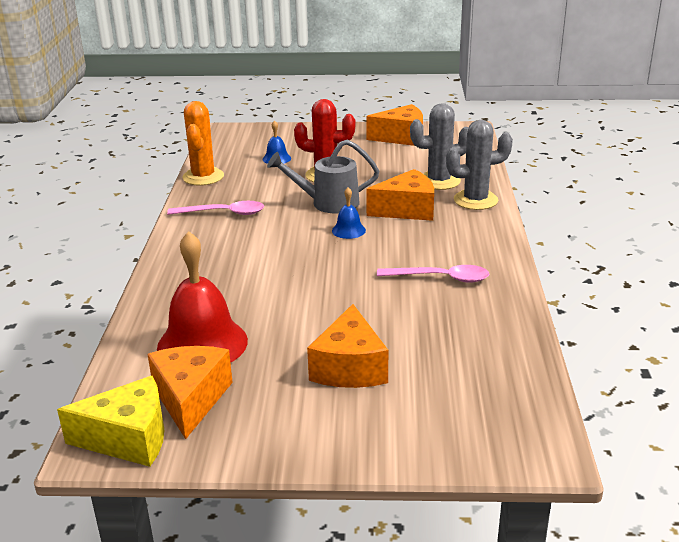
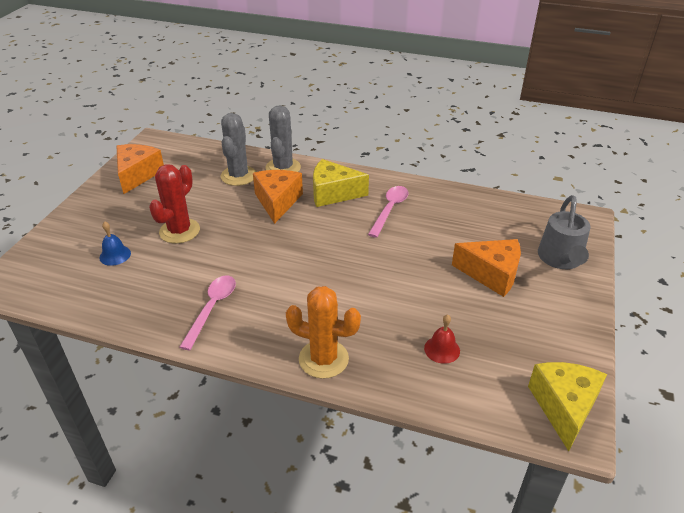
camera: 75 degrees left, 10 degrees up
orange cheese [147,346,233,439] -> none
red bell [157,231,248,363] -> red bell [424,315,460,364], size x0.46
orange cactus [182,101,224,186] -> orange cactus moved to [286,286,361,379]
grey watering can [267,139,379,213] -> grey watering can moved to [538,195,590,269]
blue bell [332,187,366,239] -> none
none -> yellow cheese [313,159,369,207]

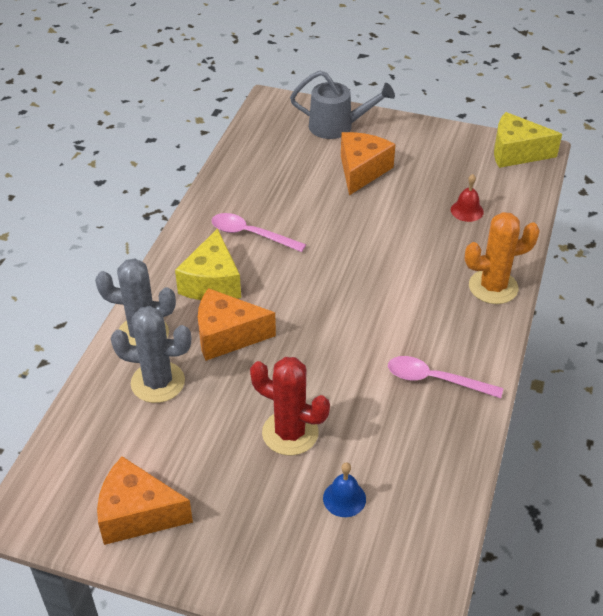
camera: 90 degrees left, 5 degrees up
orange cactus [286,286,361,379] -> orange cactus turned 60 degrees clockwise [465,212,540,304]

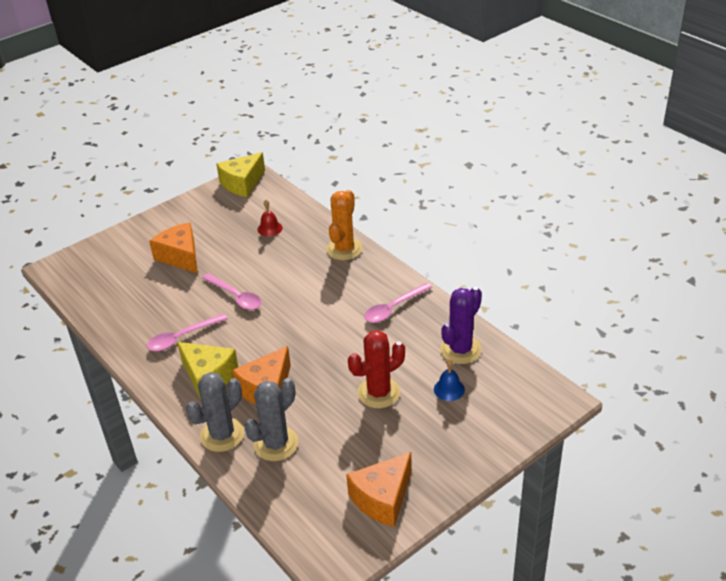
camera: 55 degrees left, 5 degrees down
grey watering can [290,71,395,139] -> none
none -> pink spoon [202,273,262,310]
none -> purple cactus [440,287,482,364]

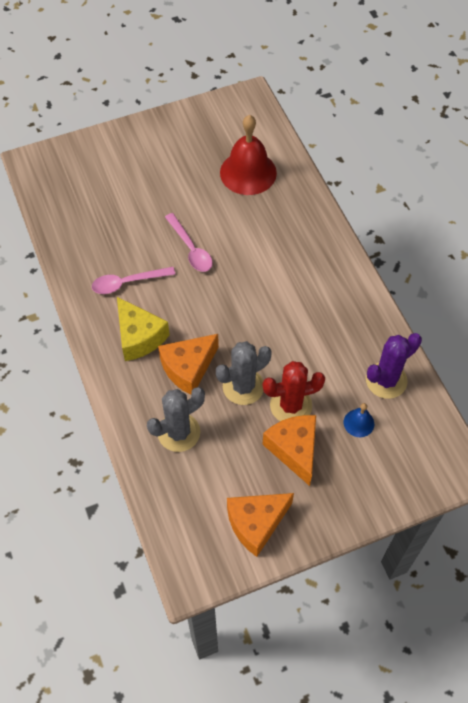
camera: 15 degrees right, 20 degrees up
orange cheese [149,222,197,273] -> orange cheese moved to [263,415,316,486]
grey cactus [186,372,244,452] -> grey cactus moved to [216,341,272,405]
yellow cheese [216,152,265,197] -> none
red bell [257,200,283,237] -> red bell [220,115,277,195], size x2.17
orange cactus [326,190,363,260] -> none
pink spoon [364,283,432,323] -> none

